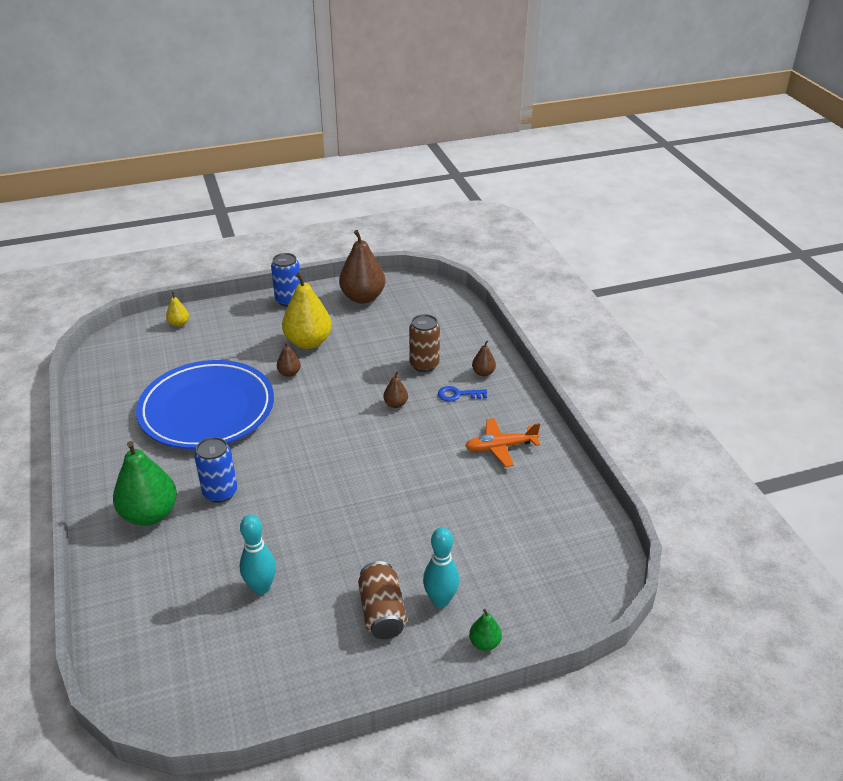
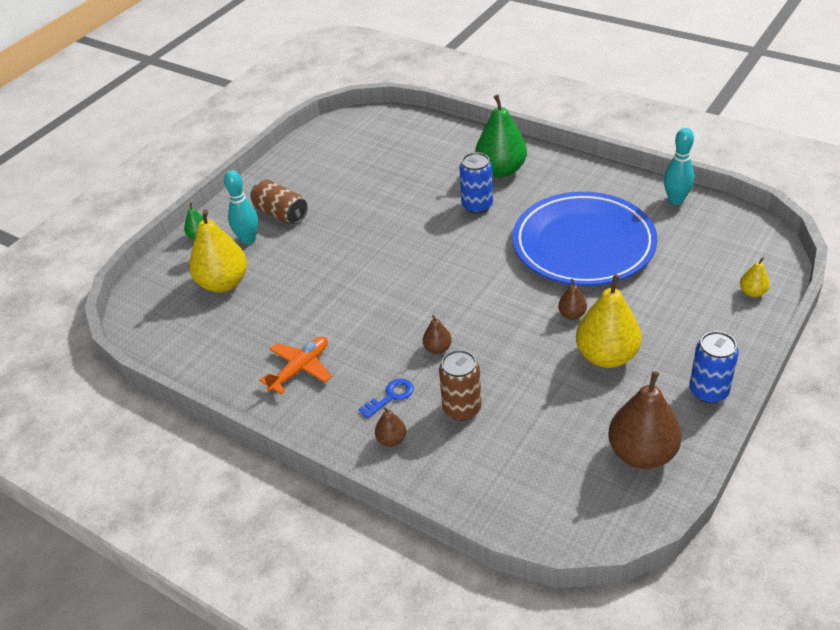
camera: 145 degrees right, 5 degrees up
turquoise bowling pin [240,515,276,595] -> turquoise bowling pin moved to [664,128,695,205]
none -> yellow pear [189,209,247,292]

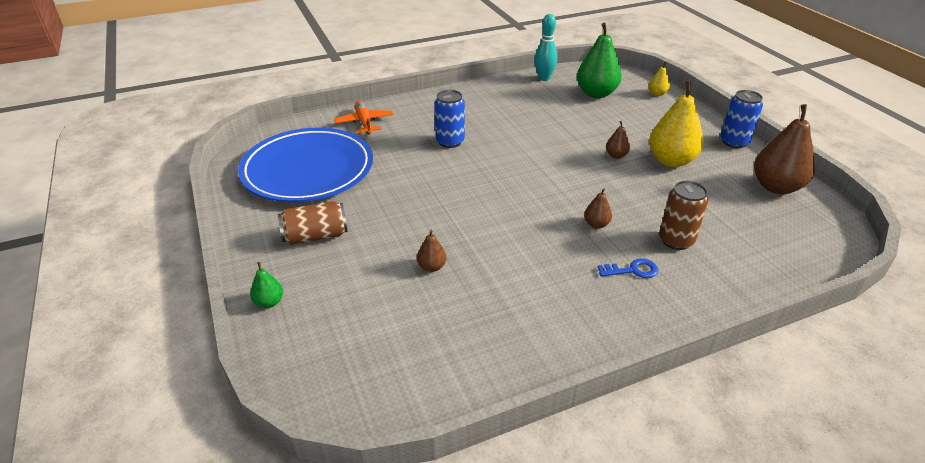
camera: 60 degrees left, 5 degrees down
yellow pear [189,209,247,292] -> none
turquoise bowling pin [224,170,258,245] -> none
orange plane [259,337,332,395] -> orange plane moved to [334,101,393,135]
blue key [359,378,414,419] -> blue key turned 90 degrees clockwise [598,258,658,278]
brown pear [375,407,406,447] -> brown pear moved to [417,230,447,272]
green pear [475,95,527,177] -> green pear moved to [577,23,622,98]
blue plate [512,192,657,286] -> blue plate moved to [238,128,373,202]

